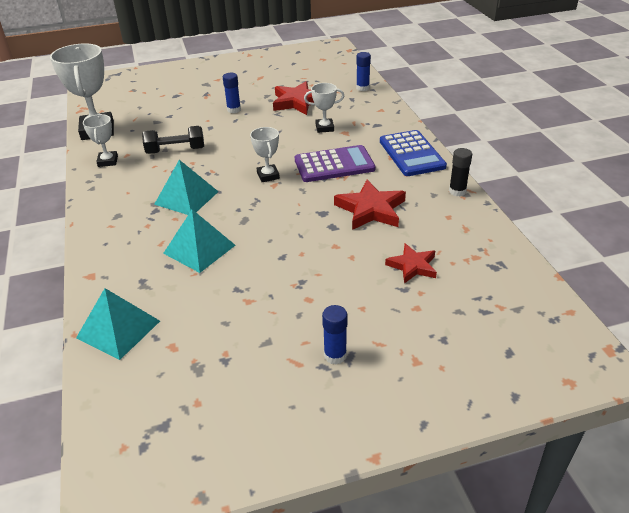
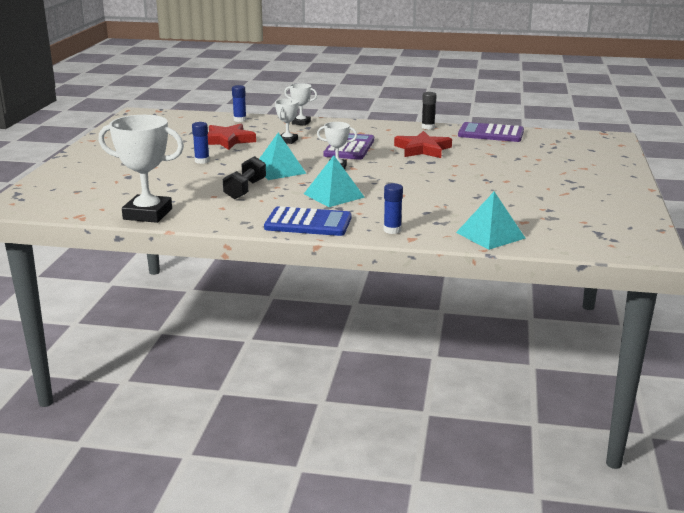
camera: 65 degrees left, 15 degrees down
white trophy [83,114,118,167] -> white trophy moved to [284,83,317,126]
turquoise pyramid [163,210,236,273] -> turquoise pyramid moved to [259,133,307,180]
blue glue stick [322,305,348,365] -> blue glue stick moved to [384,183,403,234]
blue calculator [380,130,447,176] -> blue calculator moved to [264,206,351,236]
red star [385,244,437,284] -> none
none -> purple calculator [458,122,524,142]

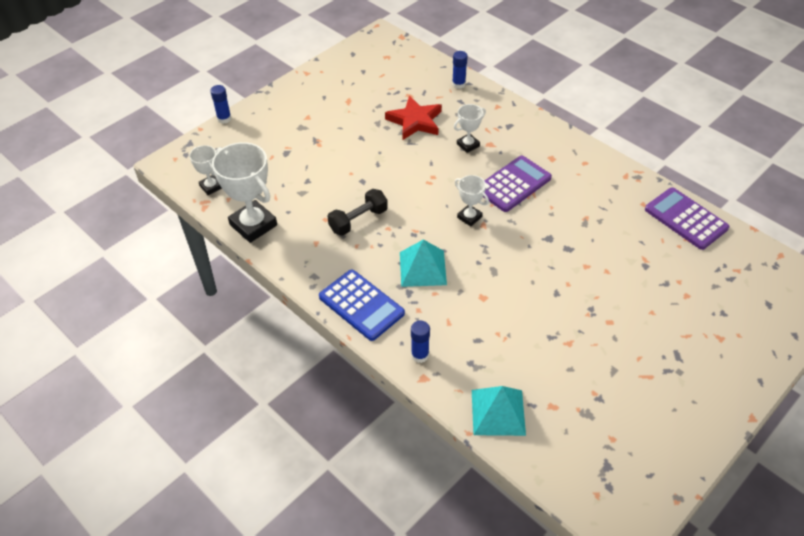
camera: 35 degrees right, 25 degrees up
blue glue stick [192,122,210,164] -> blue glue stick moved to [210,85,231,124]
turquoise pyramid [259,133,307,180] -> none
white trophy [284,83,317,126] -> white trophy moved to [189,145,222,195]
red star [394,131,452,158] -> none
black glue stick [422,92,437,129] -> none

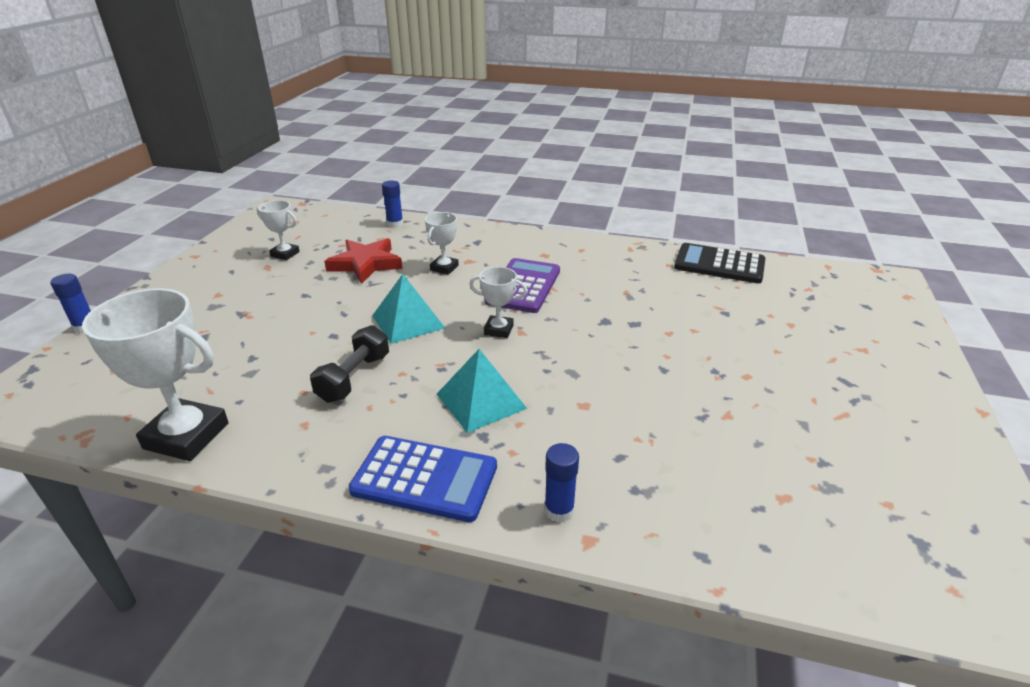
camera: 30 degrees left, 15 degrees down
white trophy [189,145,222,195] -> white trophy moved to [257,200,300,260]
turquoise pyramid [472,386,526,436] -> turquoise pyramid moved to [372,274,445,344]
purple calculator [645,188,729,250] -> black calculator [674,243,765,283]

